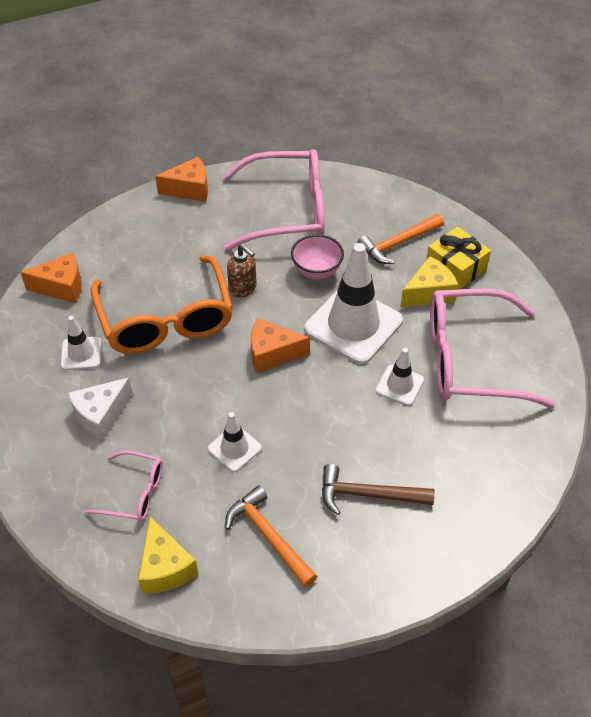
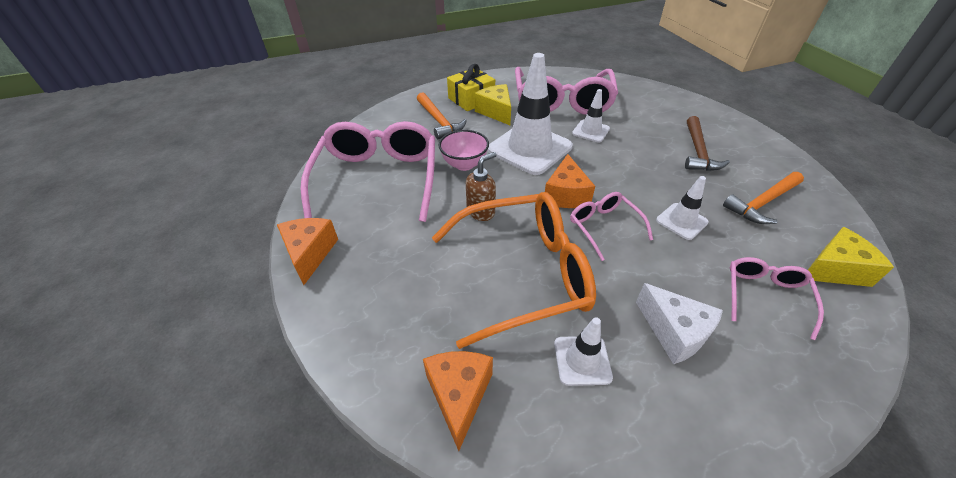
camera: 85 degrees left, 5 degrees down
none -> pink glasses [570,192,653,261]

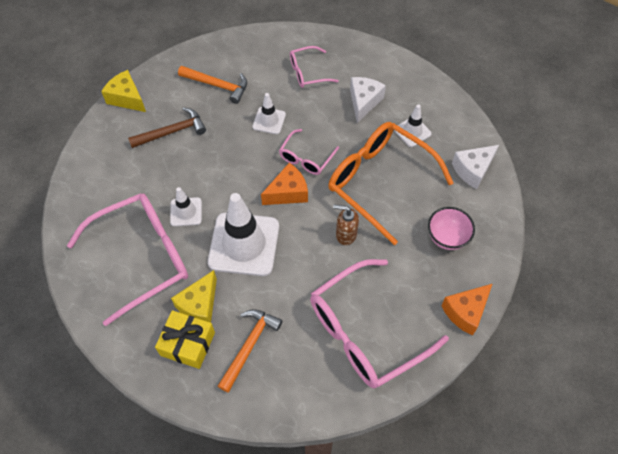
camera: 125 degrees left, 15 degrees up
orange cheese [423,351,493,451] -> white cheese [452,145,499,189]
pink bowl [439,130,489,171] -> pink bowl moved to [428,207,475,250]
yellow cheese [808,227,894,287] -> yellow cheese moved to [101,70,146,112]

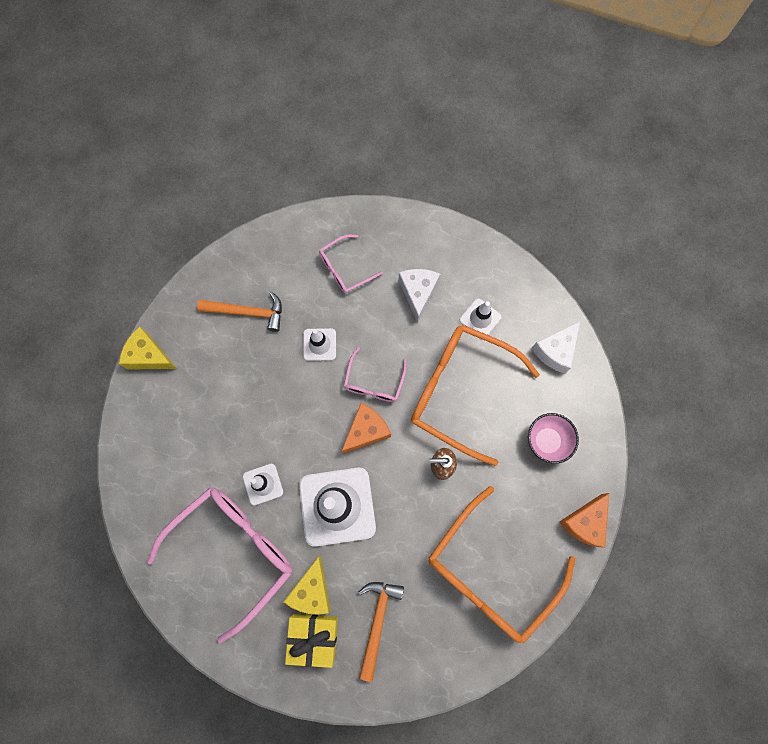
camera: 15 degrees left, 15 degrees up
brown hammer [128,108,206,148] -> none
pink glasses [310,259,449,388] -> orange glasses [428,486,575,644]

